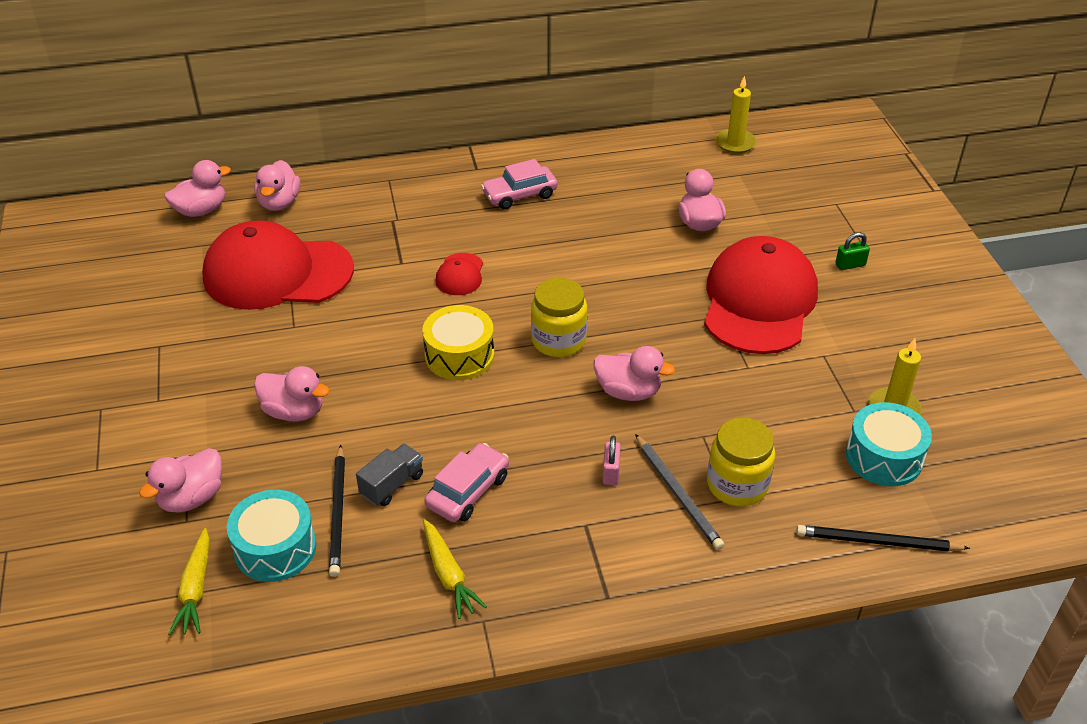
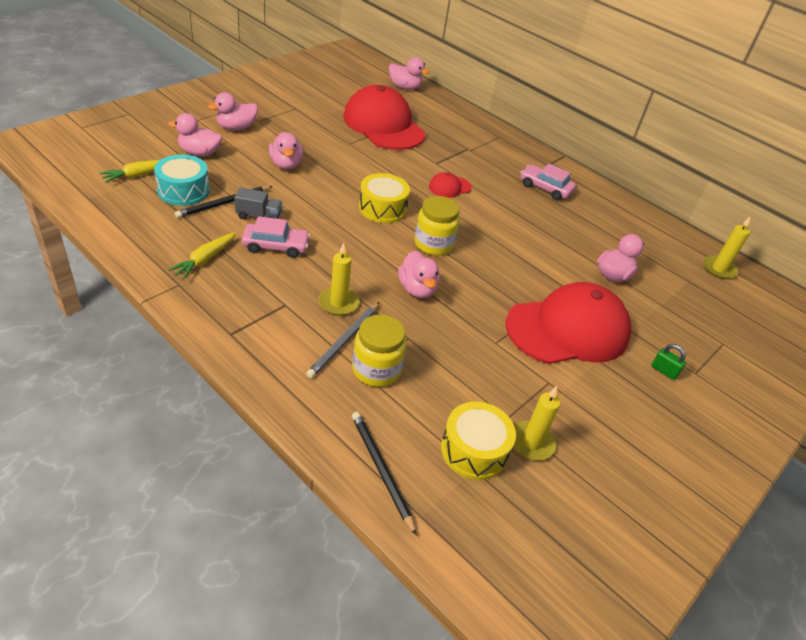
camera: 50 degrees right, 0 degrees up
pink duck [254,160,300,211] -> pink duck moved to [208,93,258,130]
pink padlock [603,435,621,485] -> yellow candle [318,243,359,315]
turquoise drum [846,402,932,486] -> yellow drum [441,401,516,480]

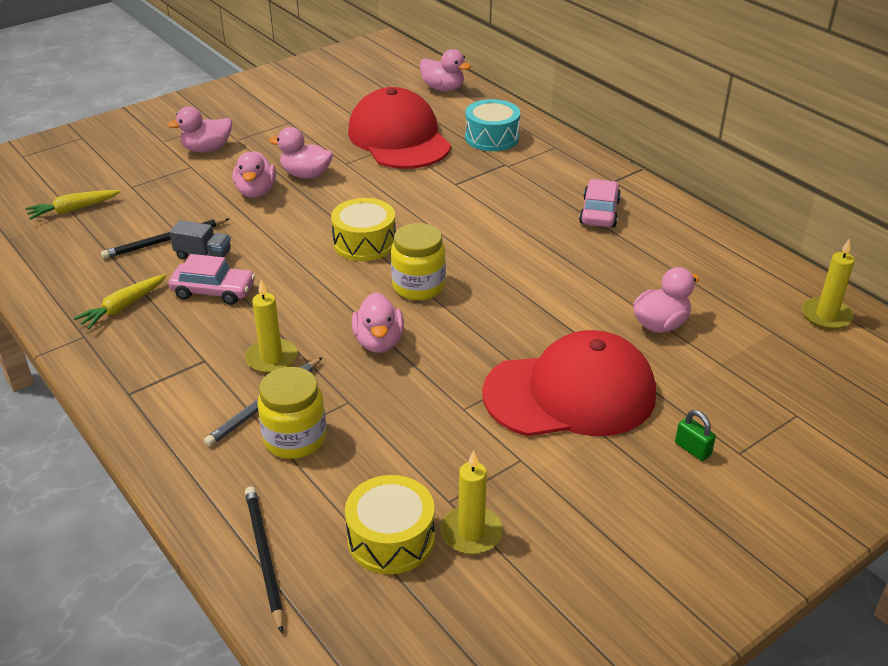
camera: 15 degrees right, 5 degrees down
turquoise drum [154,154,210,206] -> turquoise drum moved to [465,99,520,151]
pink duck [168,113,222,157] -> pink duck moved to [269,127,333,179]
red cap [429,172,472,198] -> none
pink car [520,164,576,200] -> pink car turned 60 degrees clockwise [579,179,621,227]

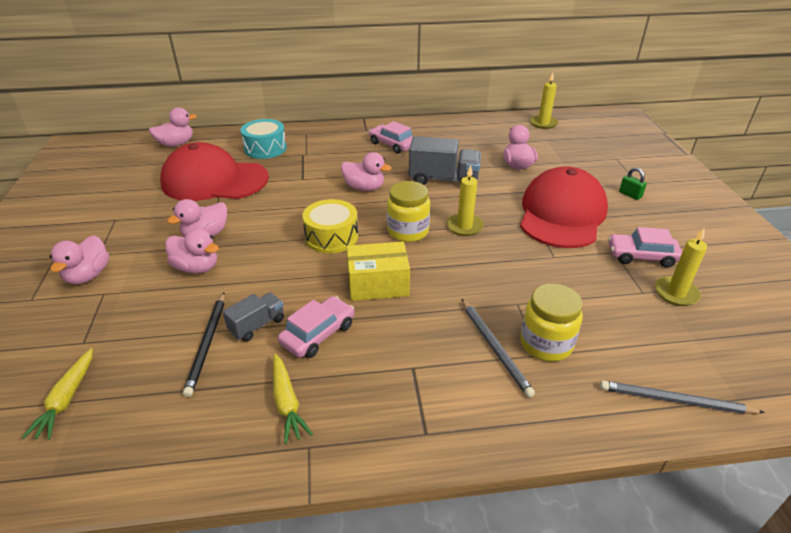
camera: 60 degrees left, 0 degrees up
yellow candle [245,280,297,373] -> yellow candle moved to [446,165,484,236]
black pencil [245,486,284,633] -> grey pencil [600,381,765,414]
yellow drum [345,475,435,574] -> none
pink duck [352,292,404,353] -> pink duck moved to [341,152,391,191]
green padlock [675,410,716,461] -> green padlock turned 60 degrees clockwise [619,167,647,200]
none -> yellow box [346,241,410,301]
none -> grey truck [409,136,481,185]
none -> pink car [608,227,682,268]

